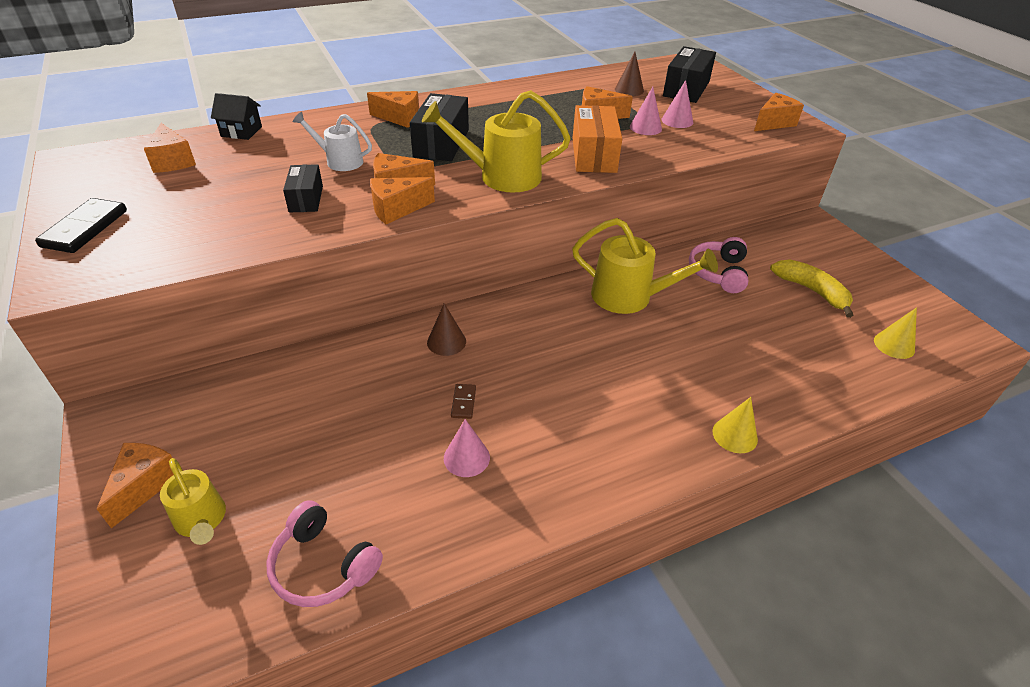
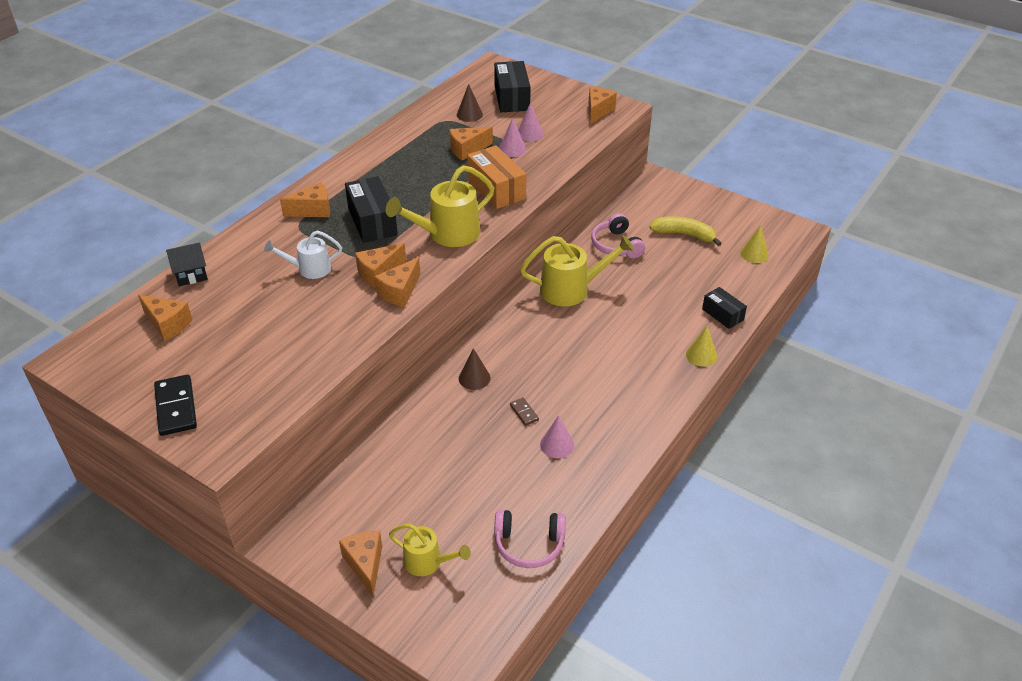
camera: 30 degrees left, 0 degrees up
black box [283,164,323,213] -> black box moved to [702,287,747,329]

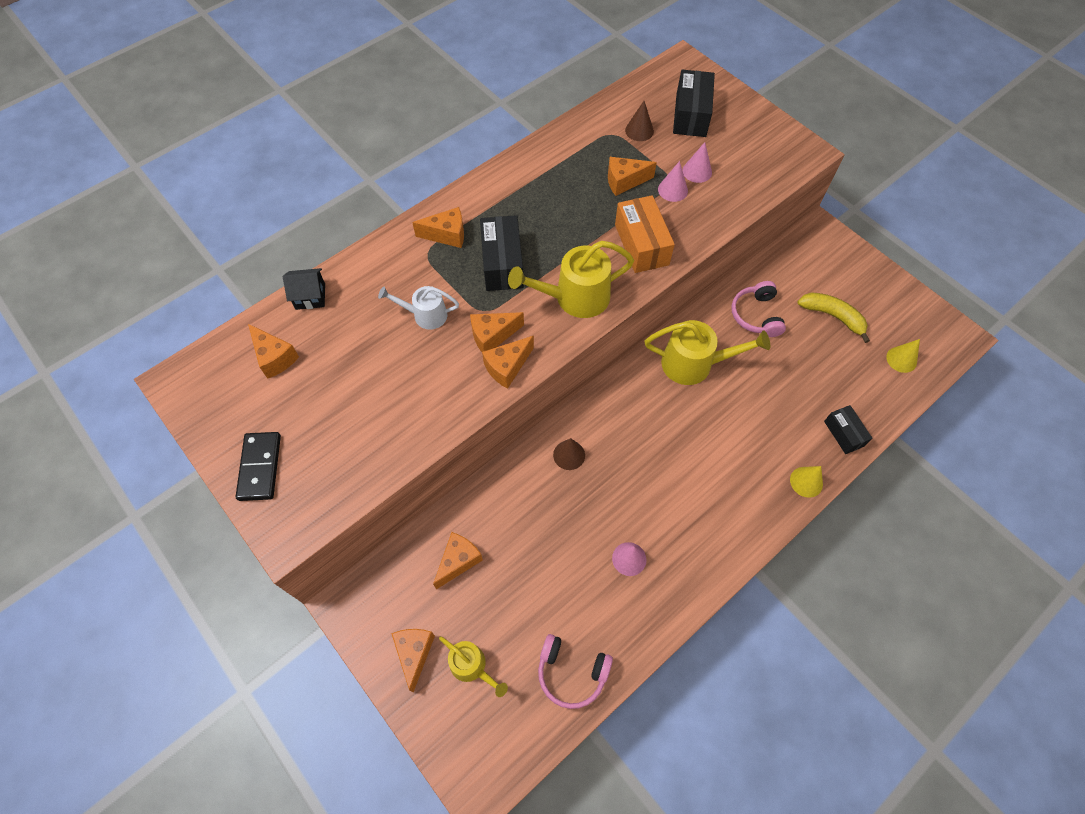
camera: 15 degrees right, 20 degrees up
brown domino [510,398,539,426] -> none
orange cheese [589,87,617,124] -> orange cheese moved to [433,532,483,589]

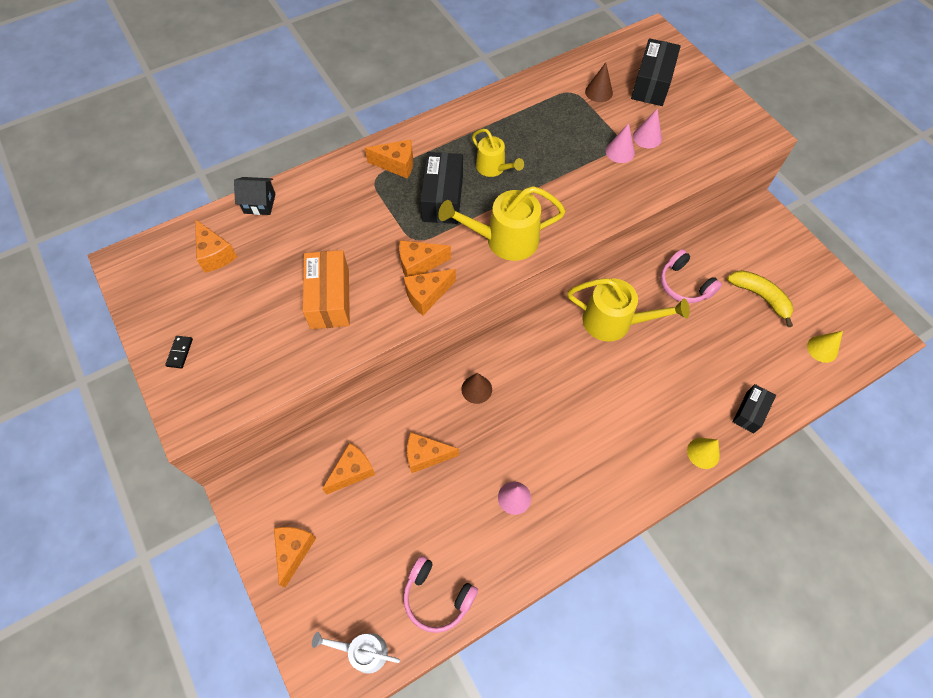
camera: 10 degrees right, 0 degrees up
black domino [235,432,281,501] -> black domino [165,336,193,369], size x0.51
white watering can [378,286,459,330] -> white watering can moved to [312,632,400,674]
yellow watering can [439,636,508,697] -> yellow watering can moved to [472,129,524,177]
orange cheese [608,157,657,196] -> orange cheese moved to [407,432,459,473]
orange box [615,195,675,273] -> orange box moved to [303,250,350,329]
pink headphones [731,281,786,337] -> pink headphones turned 45 degrees counterclockwise [660,249,722,303]
black box [824,405,873,454] -> black box turned 45 degrees clockwise [733,384,776,433]

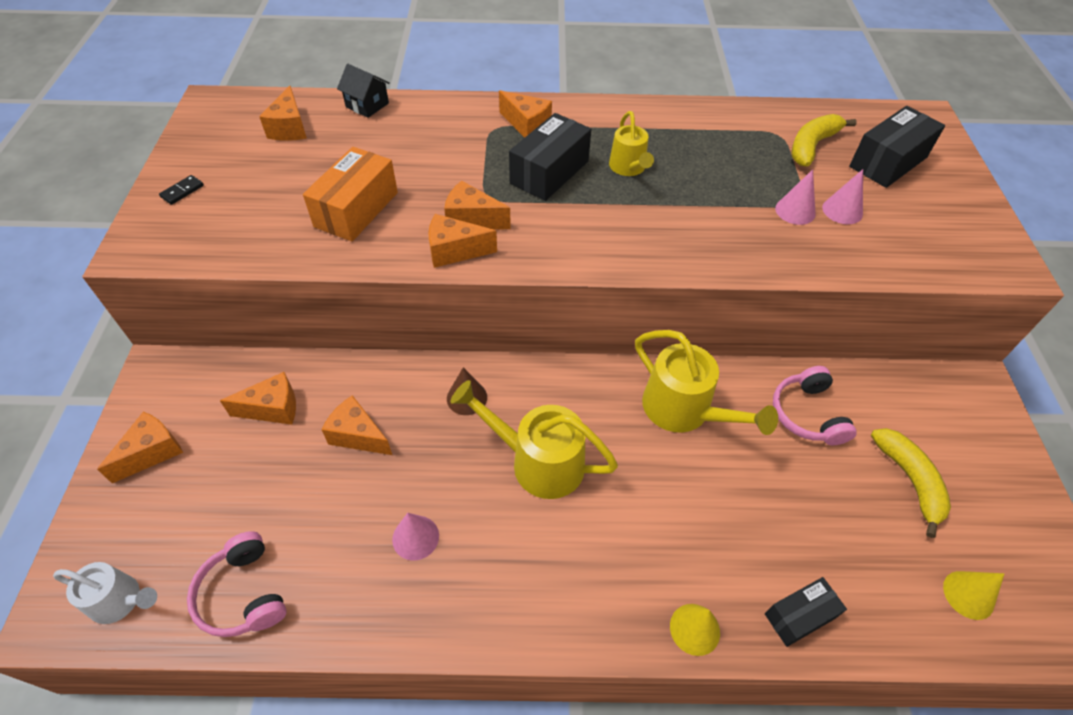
camera: 30 degrees right, 10 degrees down
white watering can [312,632,400,674] -> white watering can turned 150 degrees clockwise [53,562,157,624]
yellow watering can [438,186,565,261] -> yellow watering can moved to [451,380,618,499]
brown cone [585,63,613,102] -> yellow banana [791,114,857,167]

